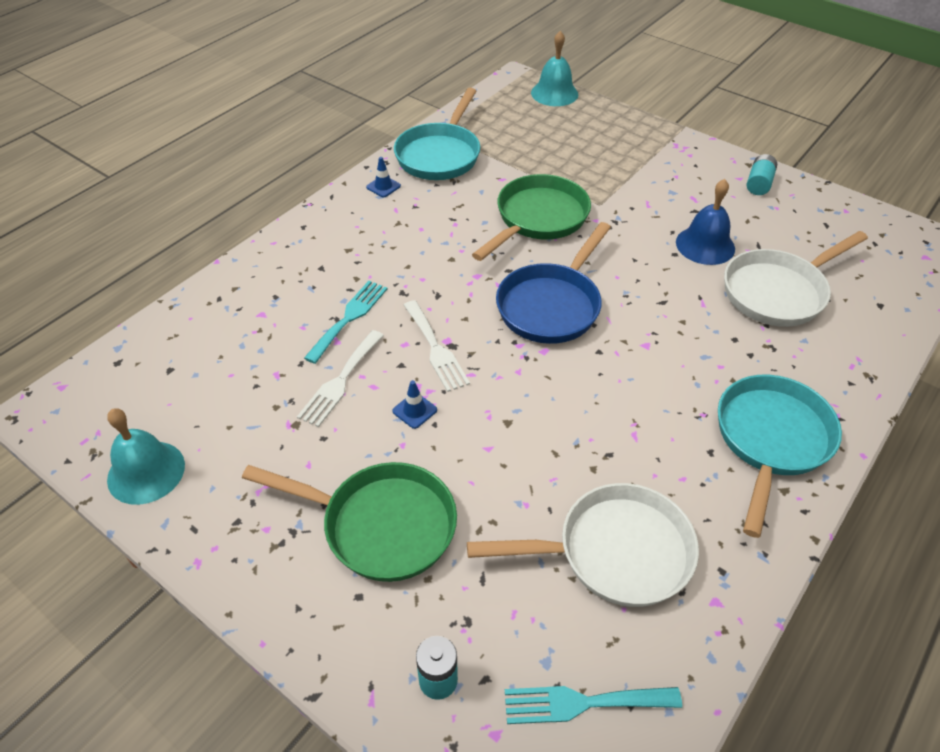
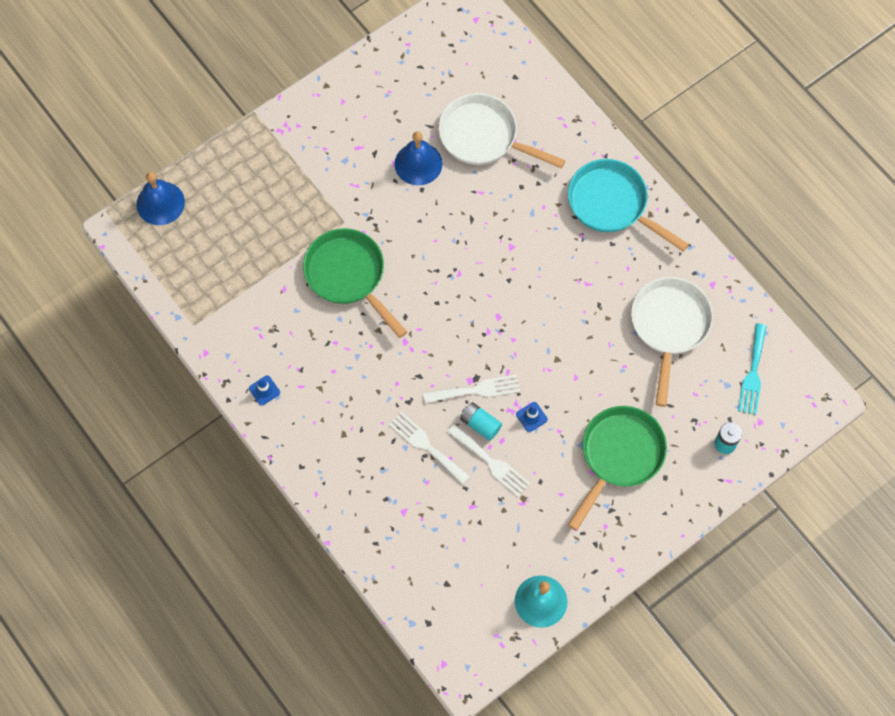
camera: 75 degrees left, 20 degrees up
turquoise fork [304,281,388,364] -> white fork [389,412,470,485]
turquoise pan [394,88,480,180] -> none
blue pan [496,222,611,344] -> none
turquoise bell [531,31,578,106] -> blue bell [136,172,185,225]
white pan [724,231,868,327] -> white pan turned 135 degrees clockwise [438,93,566,169]
turquoise battery [747,154,777,195] -> turquoise battery moved to [460,402,502,441]

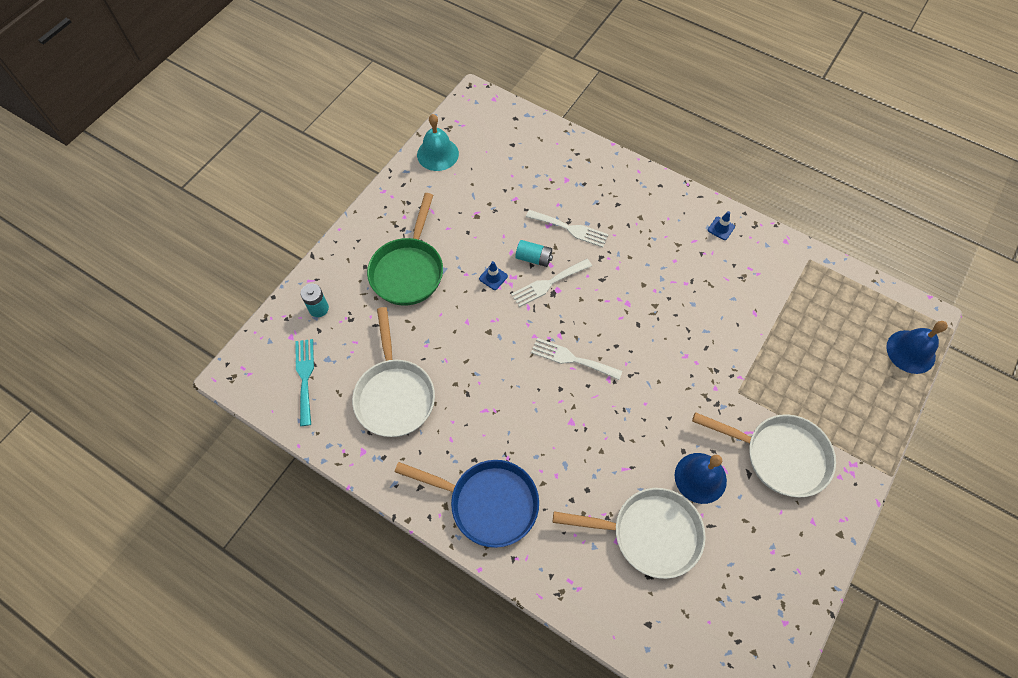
camera: 160 degrees right, 5 degrees down
green pan [303,228,407,338] -> none
white fork [447,424,530,497] -> white fork moved to [531,338,622,380]
turquoise pan [568,159,689,252] -> blue pan [395,460,539,548]
none -> white pan [692,412,836,497]

